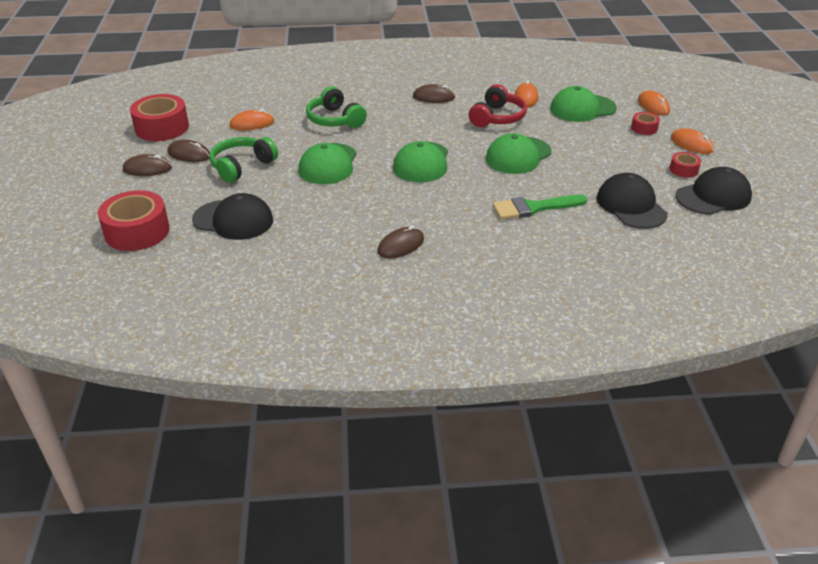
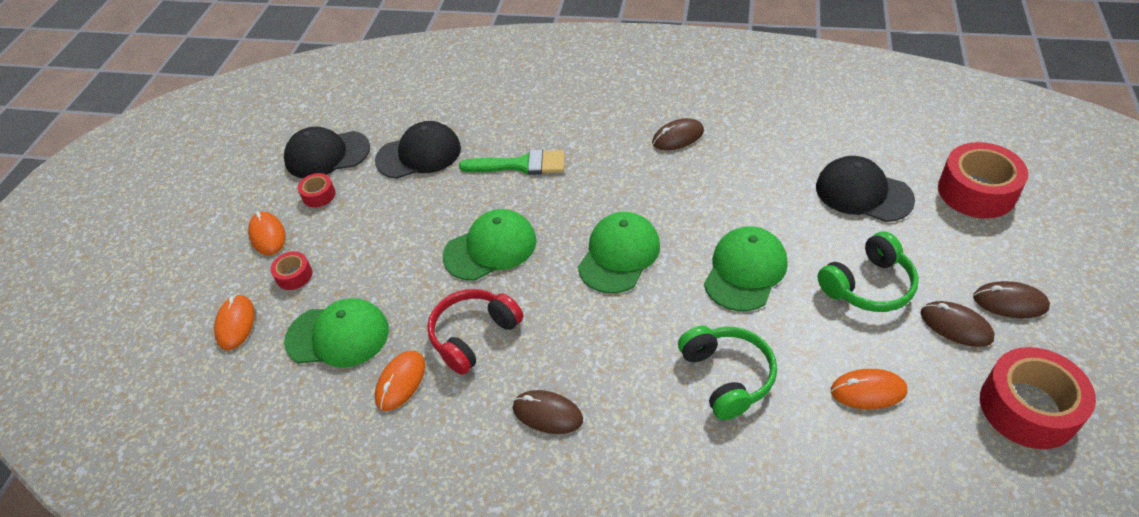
camera: 160 degrees left, 10 degrees up
black cap [597,173,668,229] -> black cap turned 105 degrees counterclockwise [375,121,461,179]

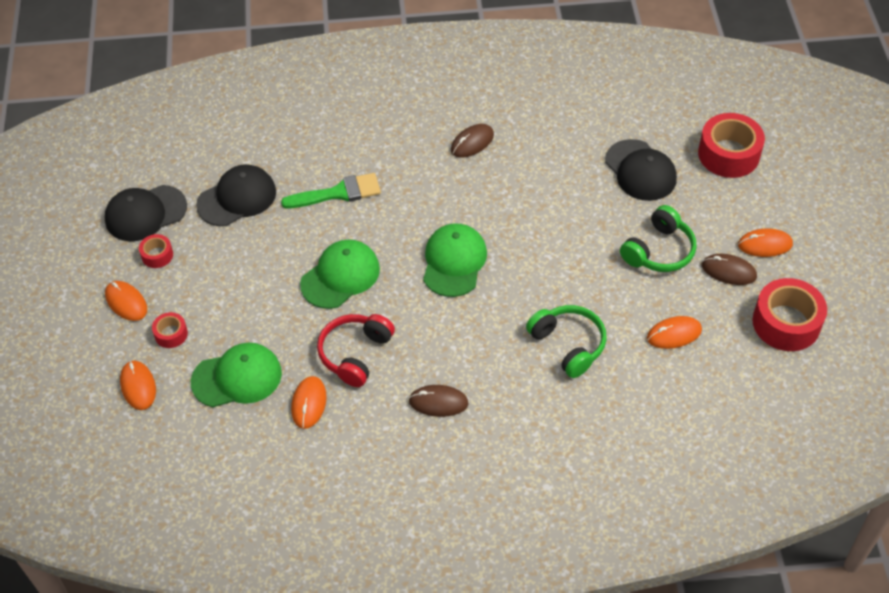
camera: 20 degrees left, 5 degrees up
green cap [704,226,787,311] -> none
black cap [816,156,915,222] -> black cap turned 135 degrees counterclockwise [605,139,677,201]
brown mouse [973,281,1050,318] -> orange mouse [738,229,793,257]

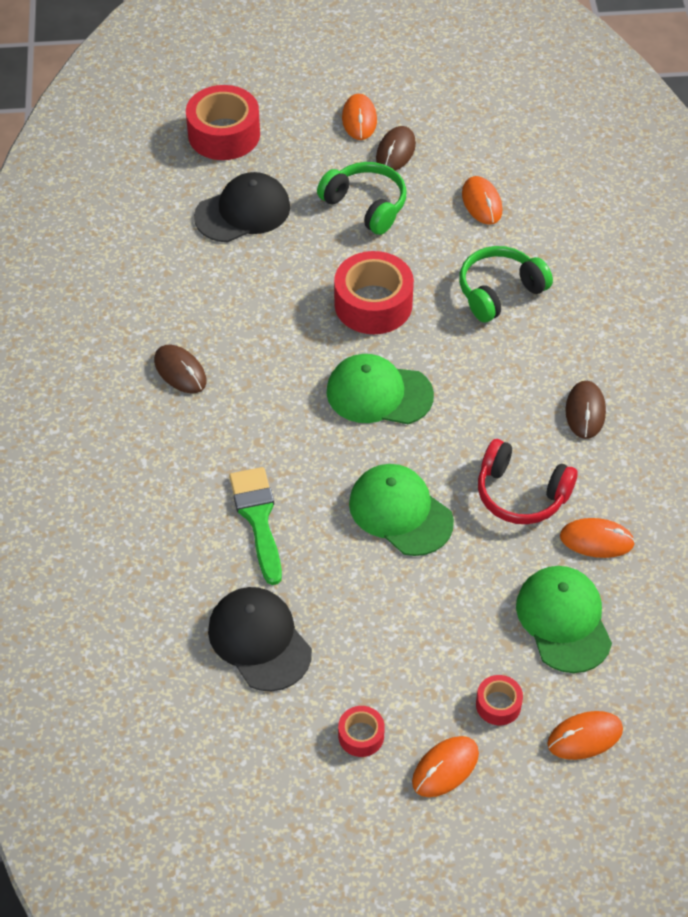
camera: 90 degrees left, 0 degrees up
black cap [105,185,187,241] -> none
red tape [752,278,827,351] -> red tape moved to [334,251,414,334]

